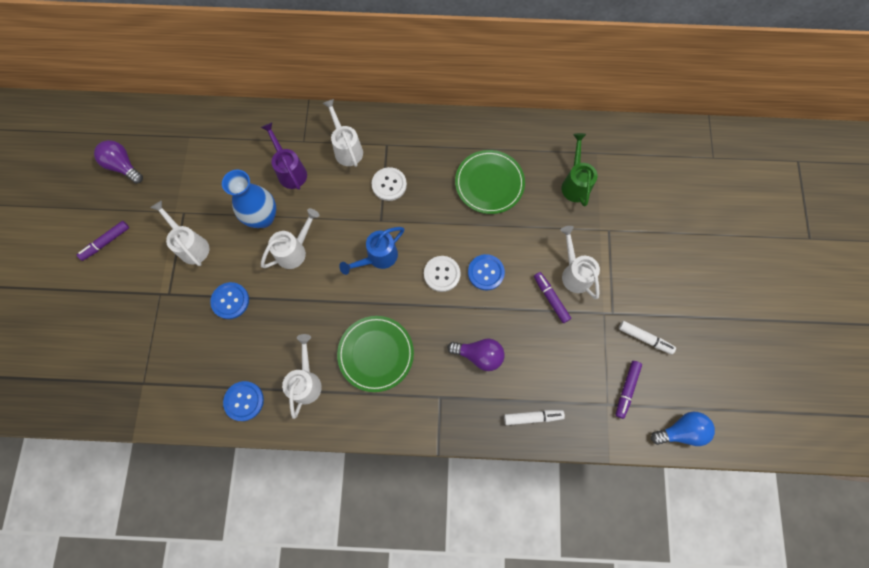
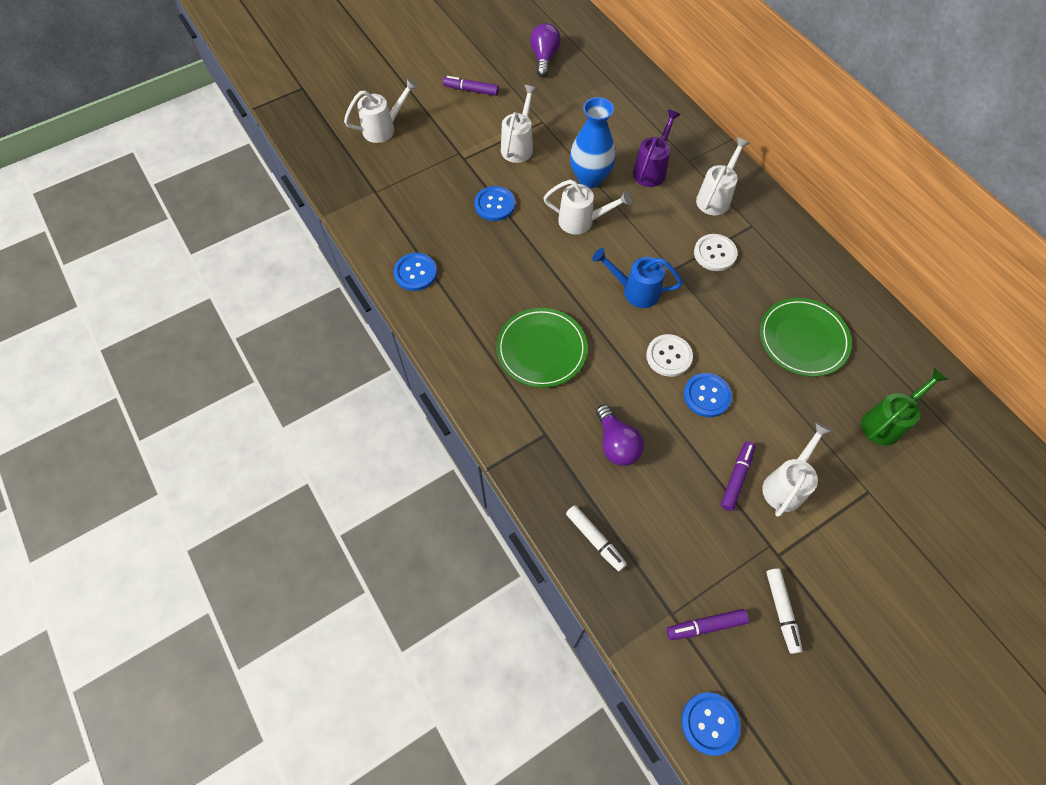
camera: 55 degrees right, 10 degrees down
white watering can [282,334,322,419] -> white watering can moved to [344,78,418,143]
blue light bulb [651,412,715,446] -> blue button [681,692,741,756]

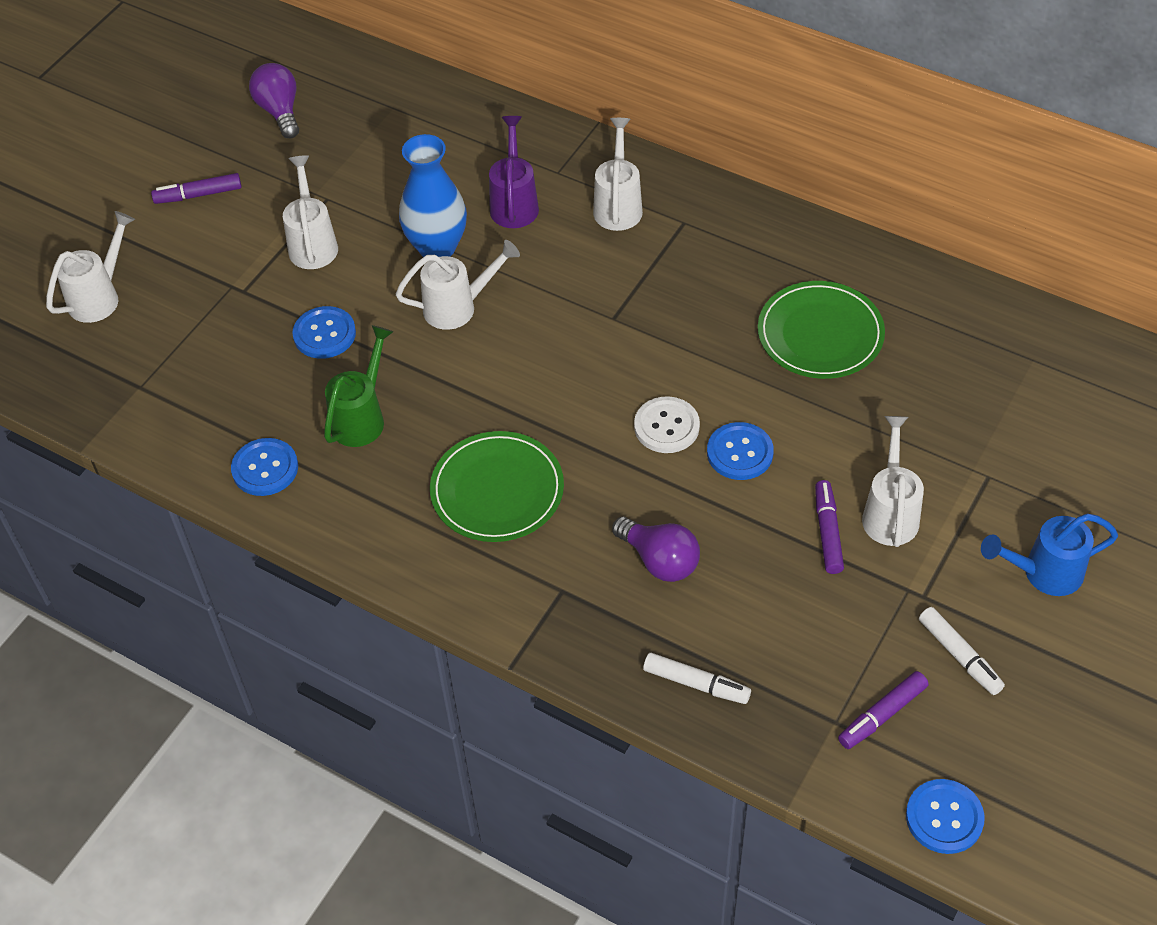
camera: 25 degrees left, 10 degrees down
blue watering can [592,248,683,308] -> blue watering can moved to [981,513,1118,596]
white button [694,234,737,271] -> none
green watering can [861,368,948,446] -> green watering can moved to [324,325,393,447]

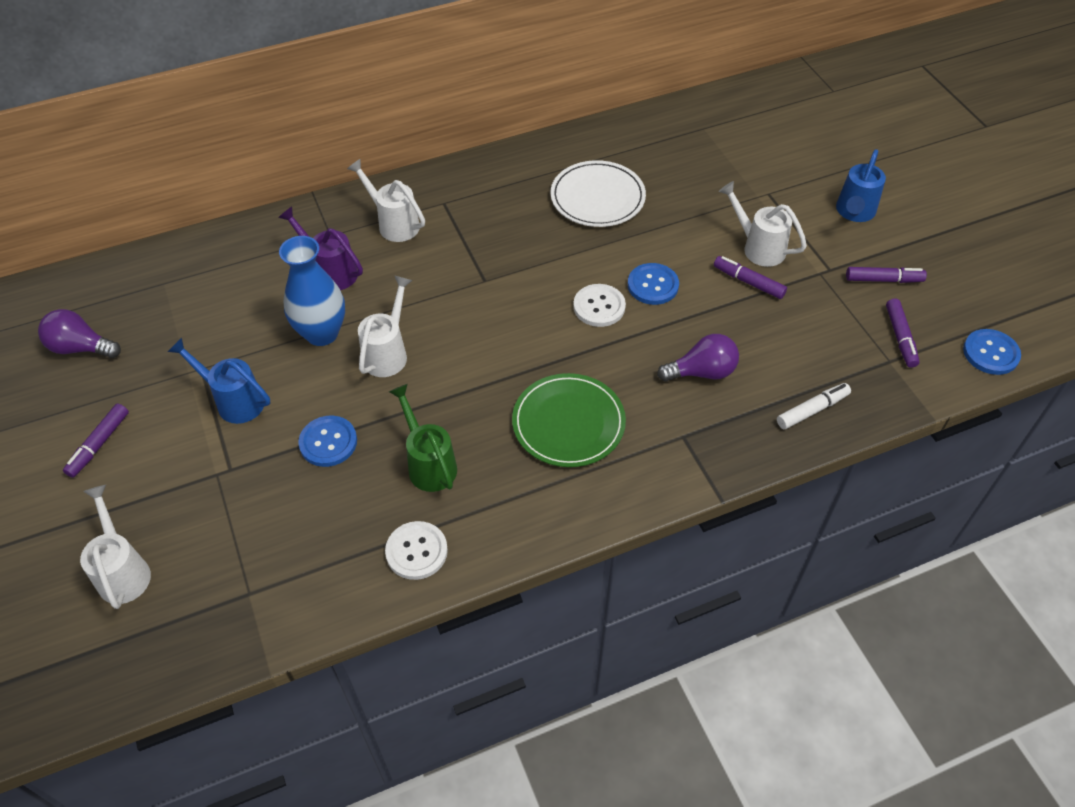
camera: 55 degrees left, 0 degrees up
blue button [231,438,298,496] -> white button [385,521,448,580]
white watering can [283,155,338,269] -> blue watering can [168,337,270,424]
green plate [758,281,885,379] -> white plate [551,160,646,227]
white marker [919,607,1005,695] -> purple marker [846,267,927,283]

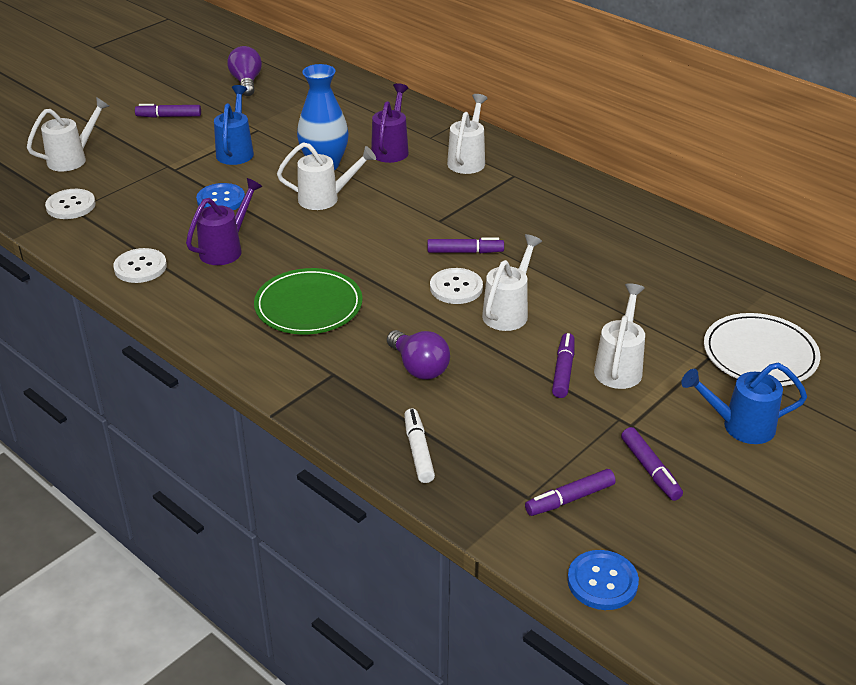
camera: 65 degrees right, 15 degrees down
green watering can [389,384,457,492] -> purple watering can [186,178,263,265]
white plate [551,160,646,227] -> white plate moved to [704,313,820,386]
blue button [628,263,679,305] -> white watering can [482,234,542,331]
white marker [777,383,851,429] -> white marker turned 135 degrees counterclockwise [404,409,435,483]
none -> white button [45,189,96,219]
none -> purple marker [427,238,504,253]

